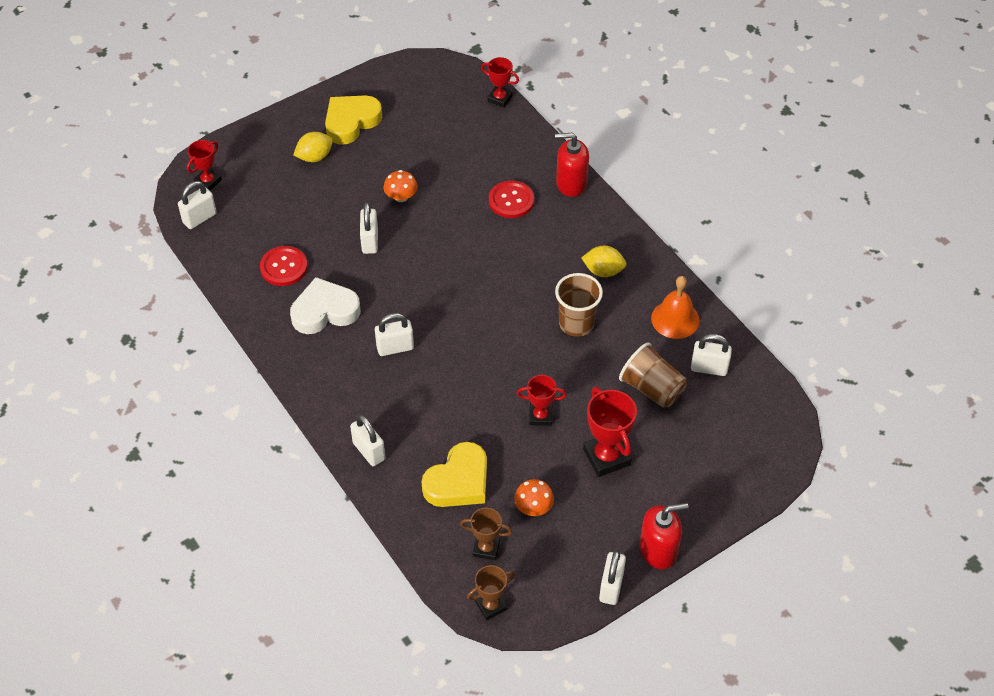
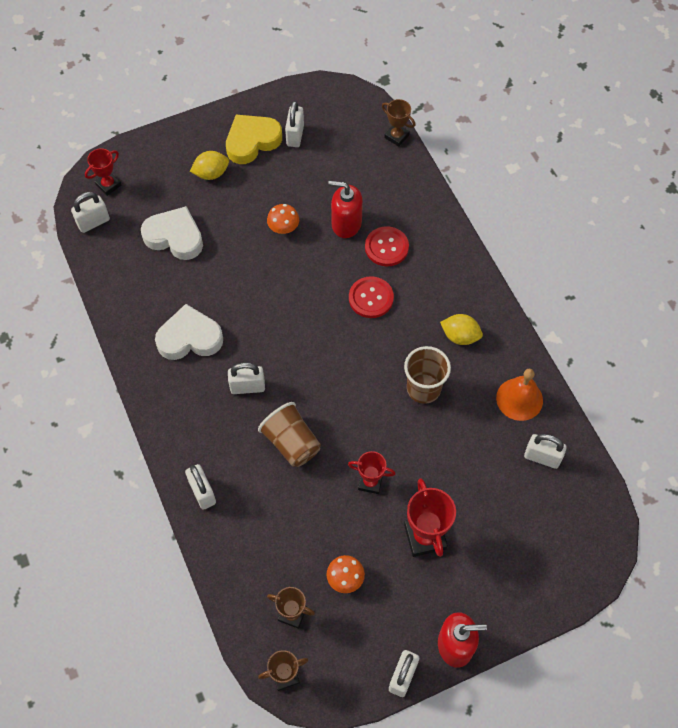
camera: 10 degrees right, 10 degrees up
red button [260,246,308,286] -> red button moved to [349,276,394,318]
white padlock [360,202,378,254] -> white padlock moved to [285,101,304,147]
yellow heart [422,442,487,507] -> none
red trophy [481,57,519,107] -> brown trophy [382,99,415,146]
red soap dispenser [555,133,589,197] -> red soap dispenser moved to [328,181,363,238]
brown cup [619,343,687,408] -> brown cup moved to [258,402,321,467]
none -> white heart [141,206,203,260]

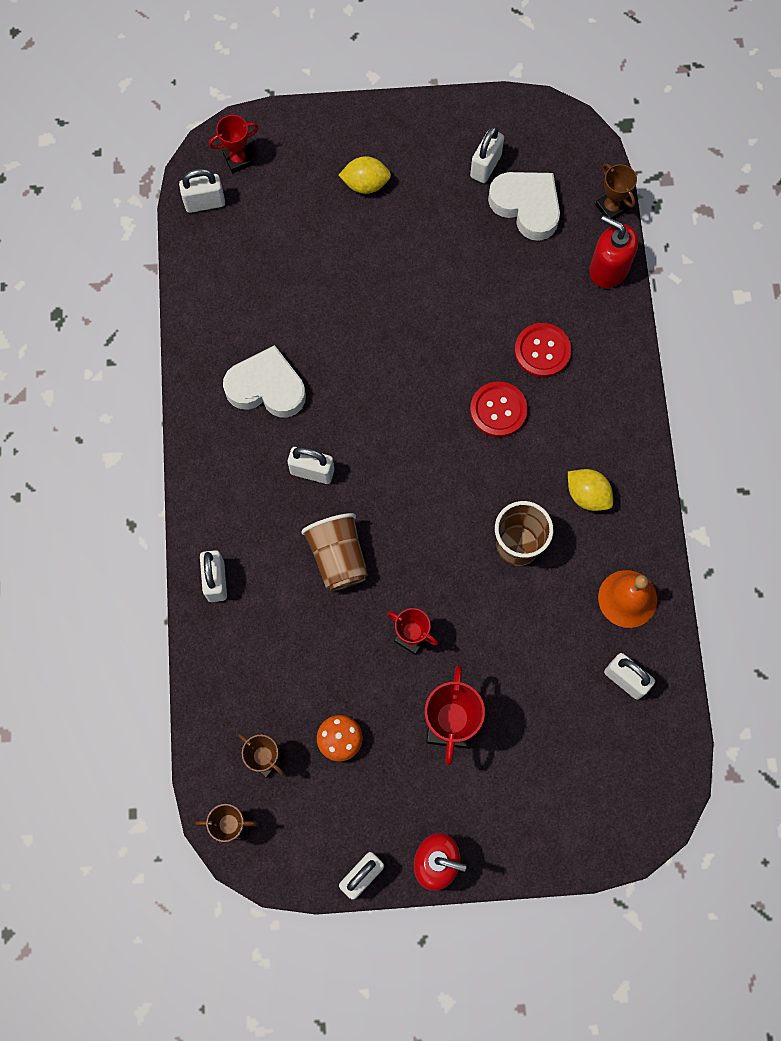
camera: 20 degrees right, 10 degrees up
white heart [141,206,203,260] -> white heart moved to [488,172,560,241]
yellow heart [226,115,282,164] -> none
orange mushroom [267,204,299,234] -> none
red soap dispenser [328,181,363,238] -> red soap dispenser moved to [589,215,638,288]

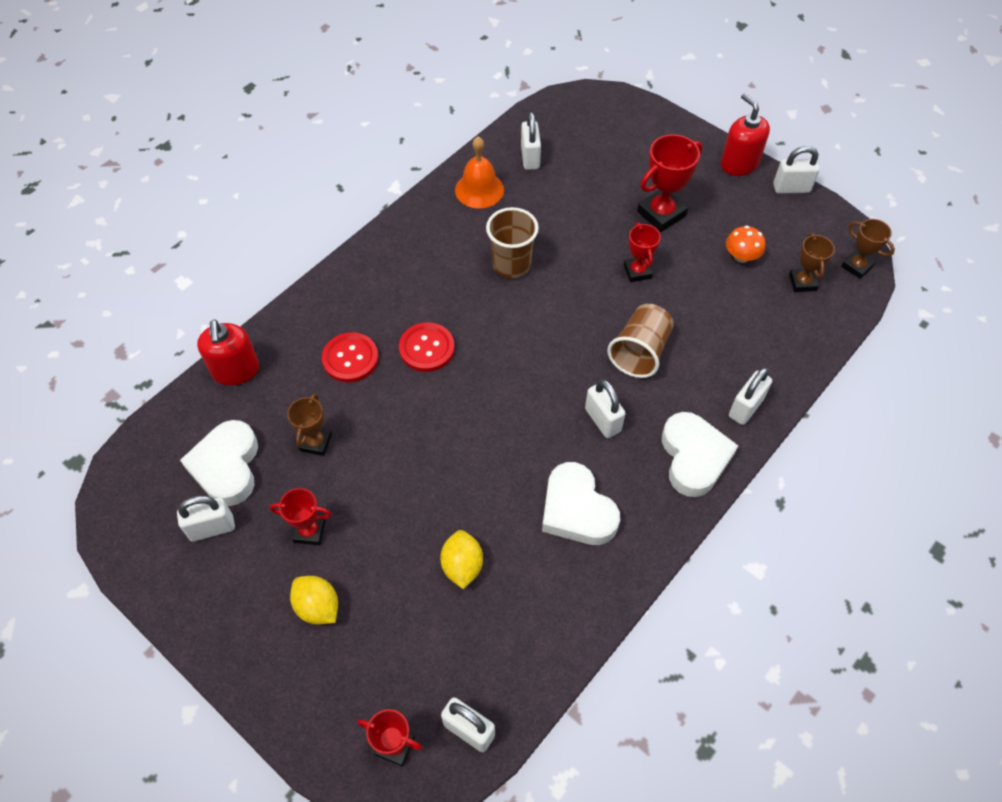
camera: 135 degrees left, 15 degrees down
yellow lemon [568,469,613,511] -> yellow lemon moved to [440,530,483,589]
brown trophy [595,163,637,219] -> brown trophy moved to [287,393,332,456]
none -> red trophy [270,488,332,545]
none -> white heart [662,412,738,497]

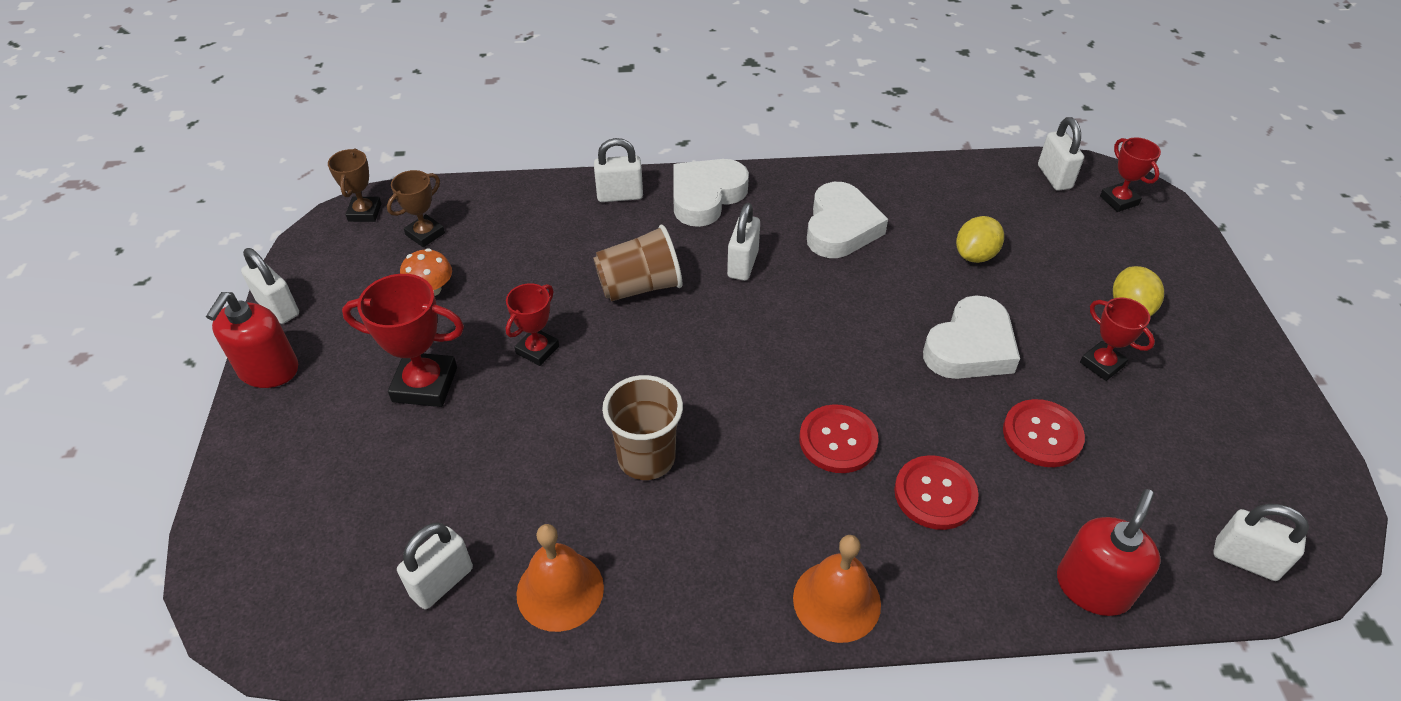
camera: 135 degrees left, 10 degrees down
white padlock [177,496,235,542] -> white padlock moved to [1213,504,1309,581]
white heart [180,420,258,506] -> white heart moved to [923,295,1020,379]
brown trophy [287,393,332,456] -> red button [1003,399,1085,467]
none -> orange bell [793,535,881,643]

